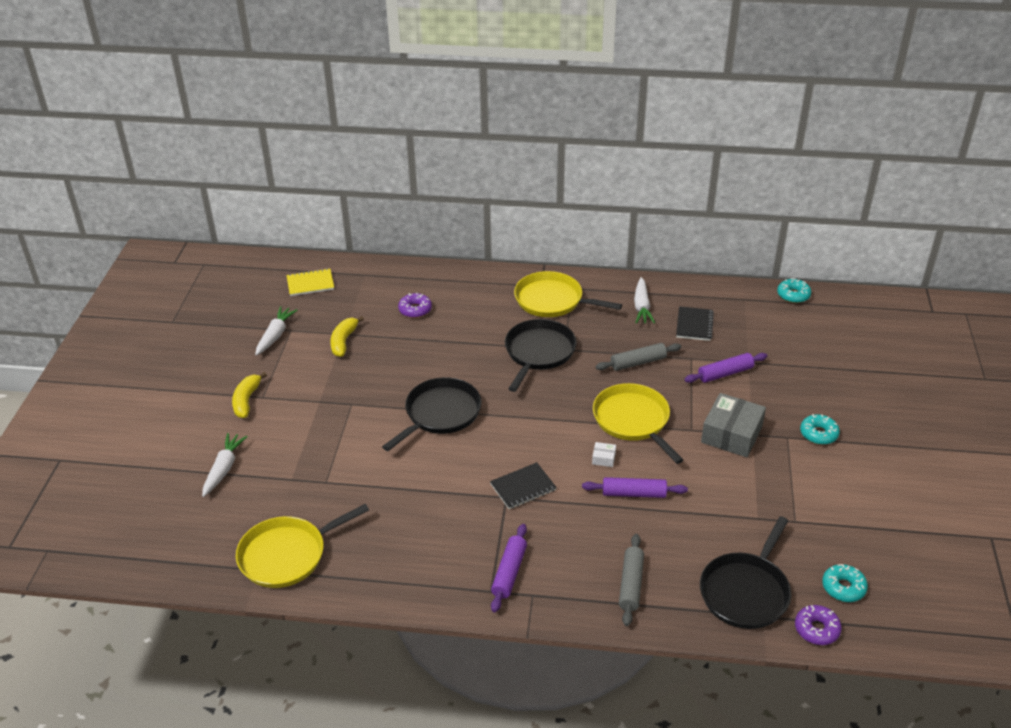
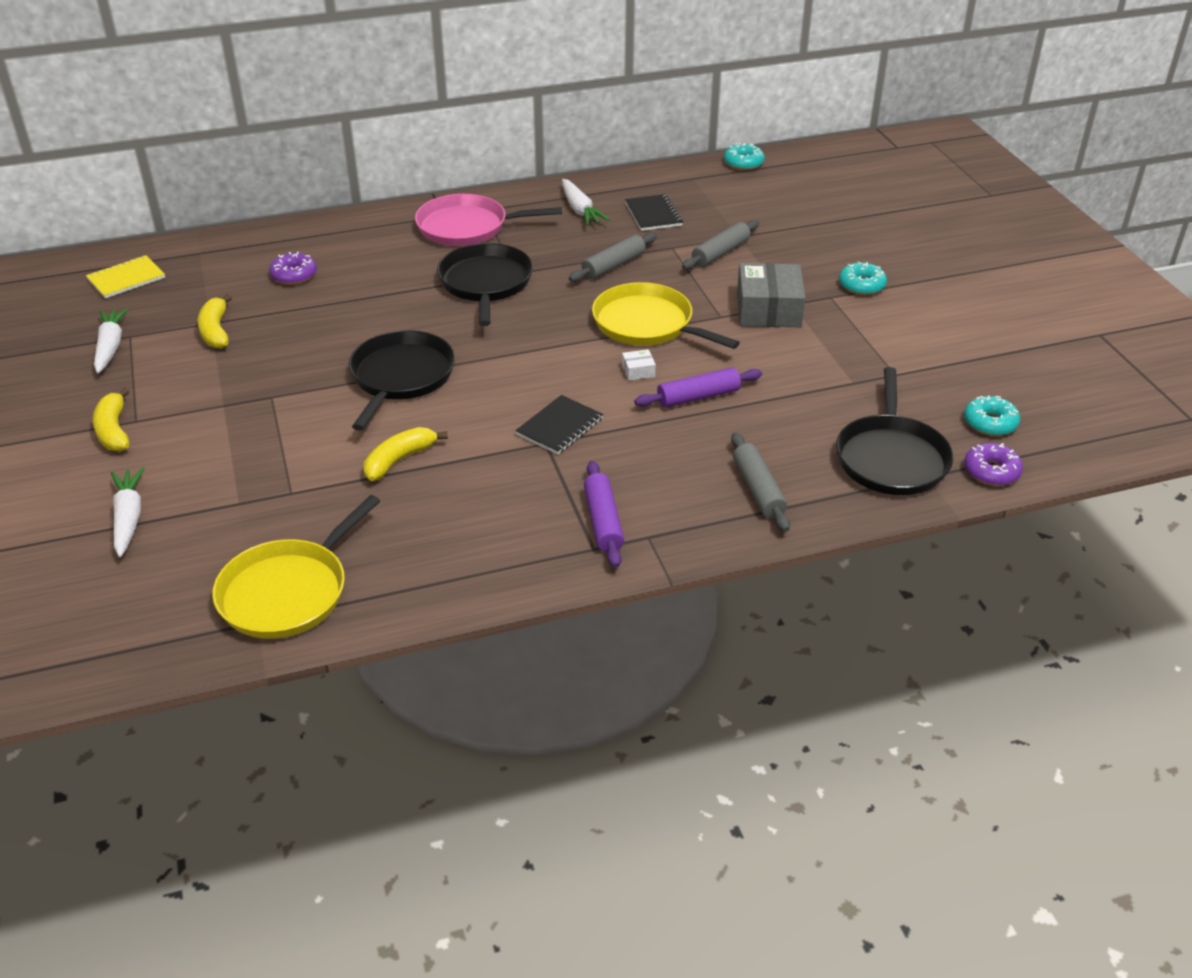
camera: 25 degrees left, 0 degrees up
yellow pan [514,271,622,317] -> pink pan [415,194,562,246]
purple rolling pin [684,353,767,383] -> grey rolling pin [682,220,759,270]
none -> yellow banana [363,427,448,481]

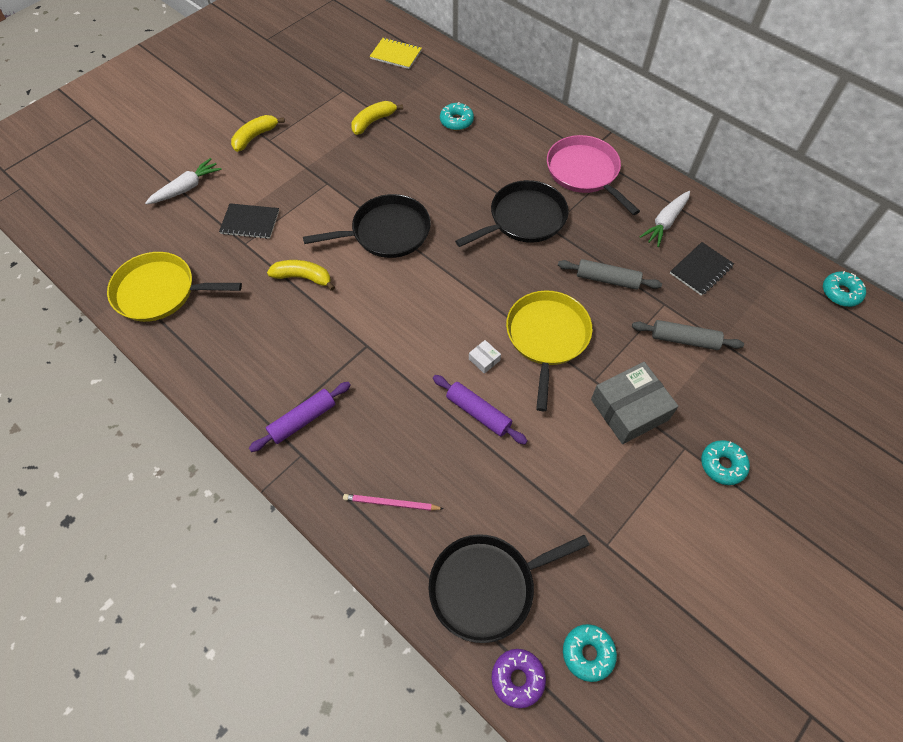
camera: 60 degrees right, 20 degrees up
white carrot [94,308,129,373] -> none
purple donut [269,252,317,285] -> turquoise donut [440,102,474,130]
black notebook [515,395,603,455] -> black notebook moved to [219,203,279,239]
grey rolling pin [731,432,790,532] -> pink pencil [343,494,444,511]

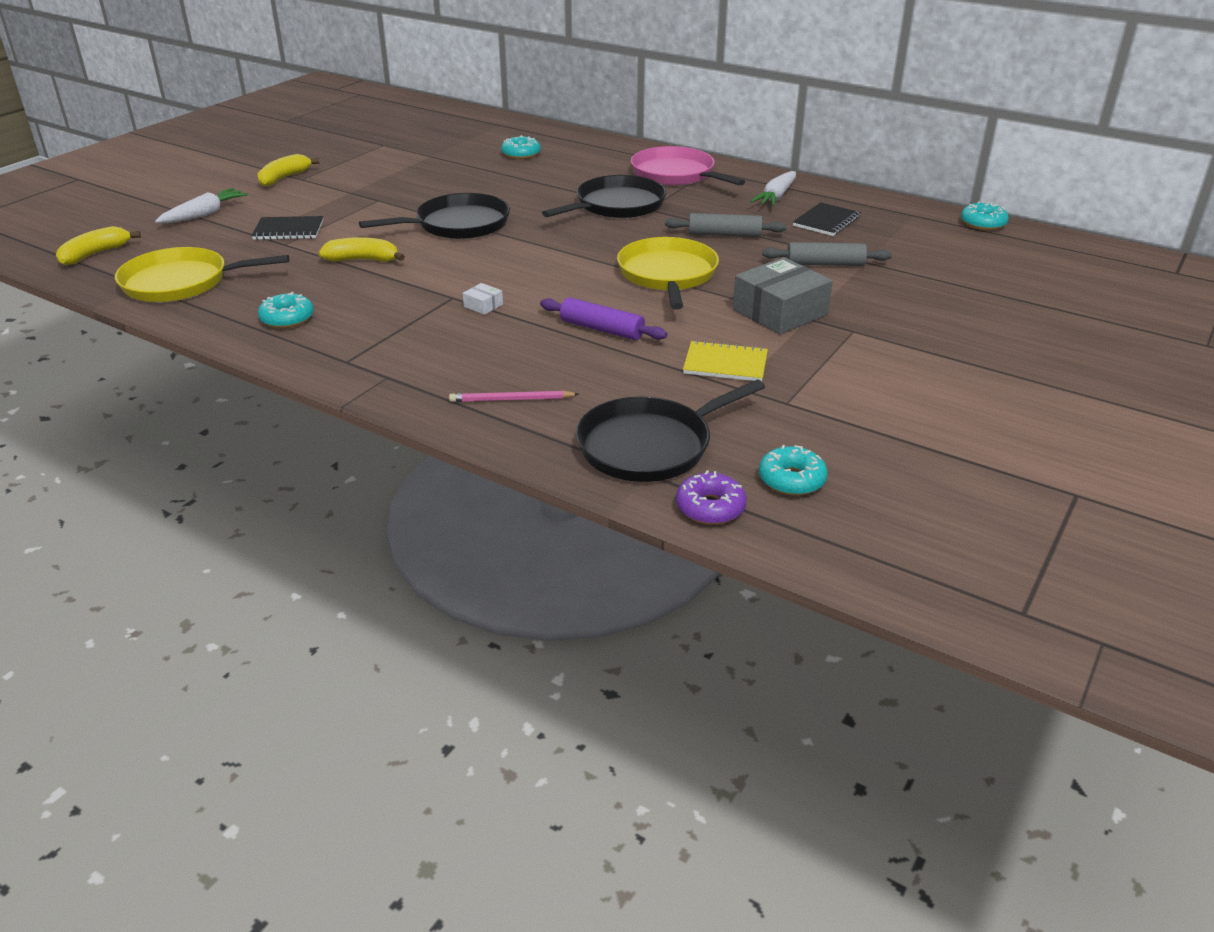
camera: 10 degrees left, 25 degrees down
purple rolling pin [249,382,351,452] -> none
yellow banana [351,101,403,135] -> yellow banana moved to [56,226,141,266]
yellow notebook [370,38,422,69] -> yellow notebook moved to [683,340,768,381]
white box [469,340,501,374] -> white box moved to [463,283,503,315]
turquoise donut [701,440,750,485] -> turquoise donut moved to [258,292,314,328]

